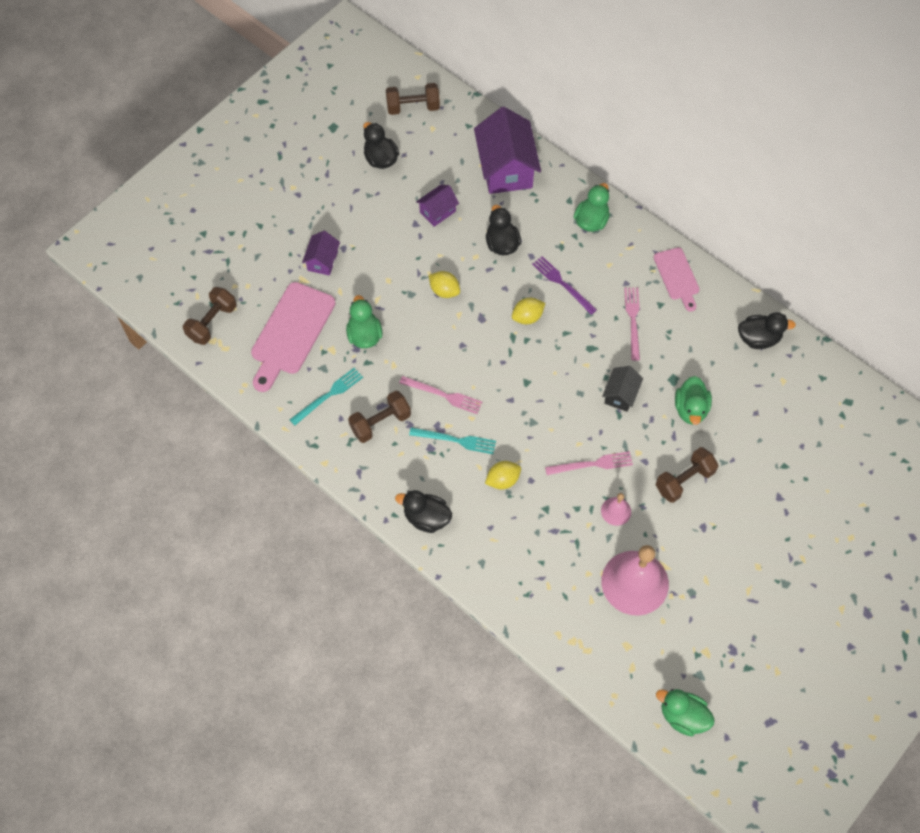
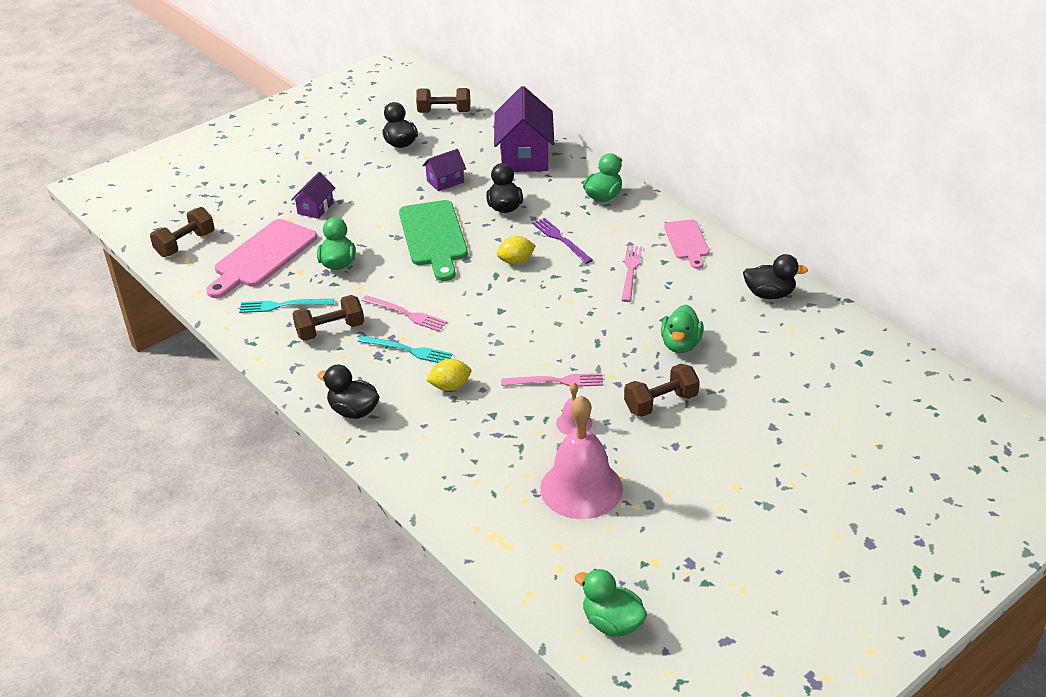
camera: 10 degrees right, 25 degrees down
turquoise fork [290,368,363,426] -> turquoise fork turned 150 degrees counterclockwise [239,299,334,313]
yellow lemon [429,271,460,298] -> green cutting board [399,200,468,281]
black house [602,366,643,412] -> none

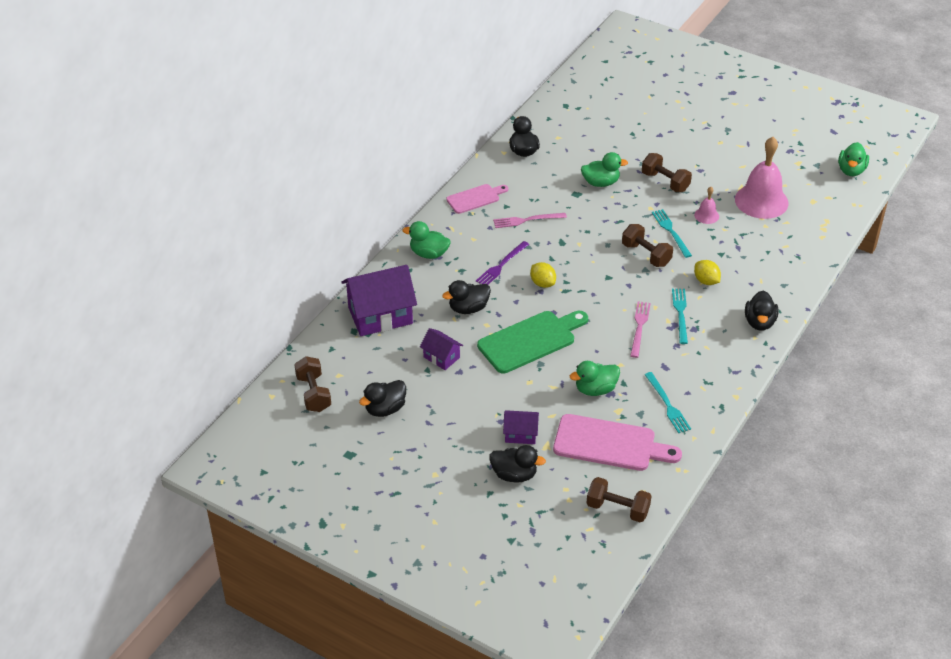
camera: 110 degrees left, 5 degrees up
brown dumbbell [292,295,364,341] -> brown dumbbell moved to [622,224,673,267]
pink fork [501,373,603,387] -> turquoise fork [652,209,692,258]
none -> black duck [490,445,546,483]

